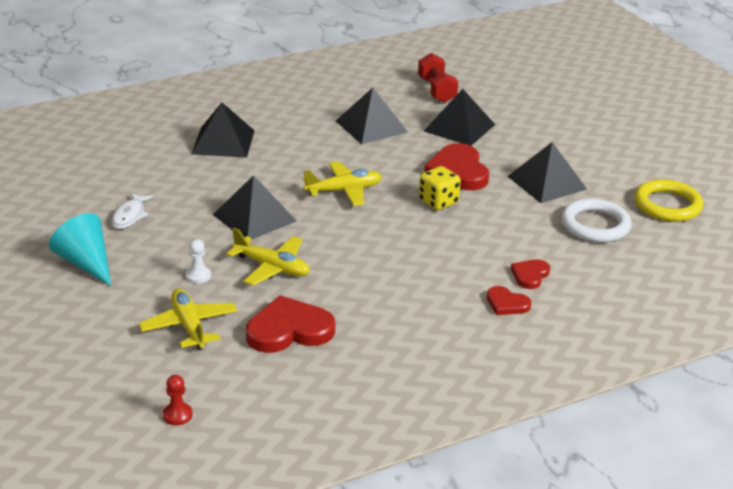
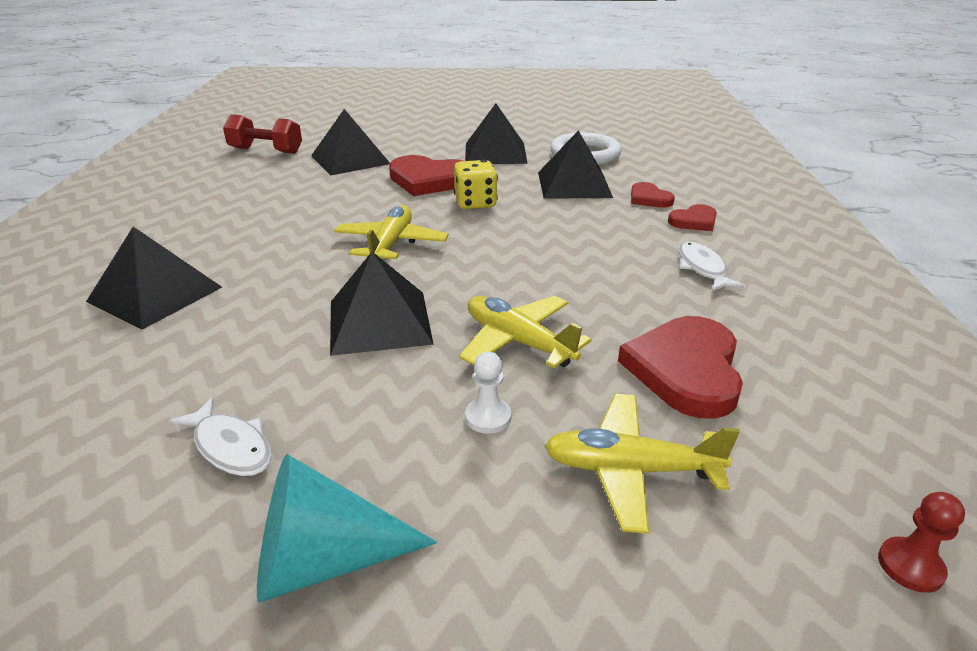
camera: 60 degrees left, 0 degrees up
yellow plane [226,228,309,286] -> yellow plane turned 105 degrees counterclockwise [459,296,592,368]
black pyramid [336,88,408,144] -> black pyramid moved to [538,130,613,199]
yellow ring [634,179,703,222] -> none
none -> white fish [678,242,745,291]

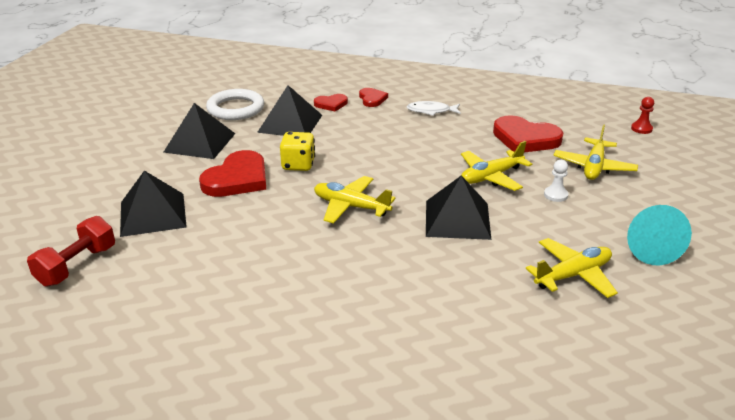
camera: 75 degrees left, 0 degrees up
black pyramid [86,227,222,330] -> none
white fish [169,397,272,476] -> yellow plane [526,238,618,298]

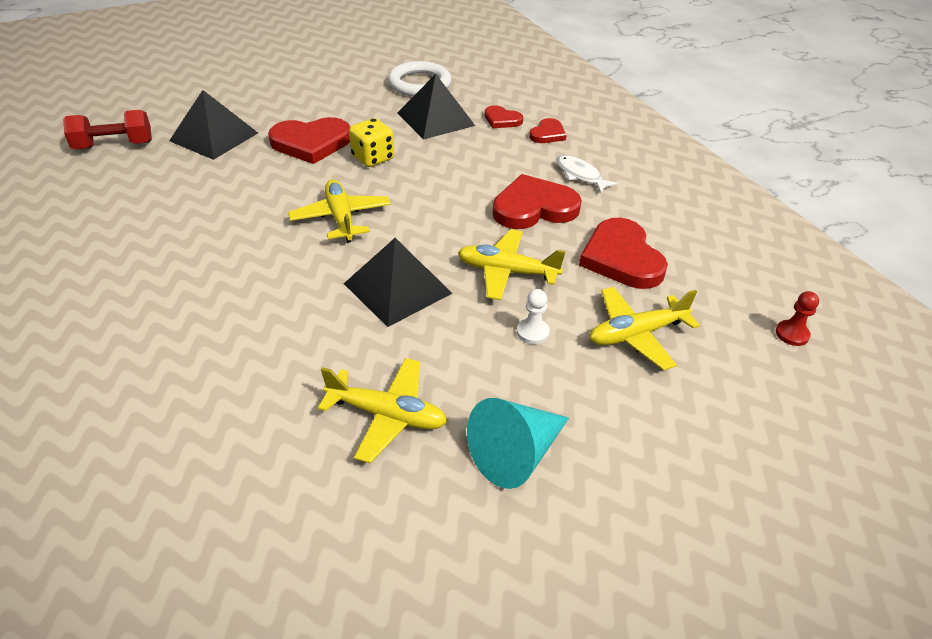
camera: 45 degrees right, 10 degrees up
black pyramid [163,103,235,159] -> none
none -> red heart [493,174,582,229]

